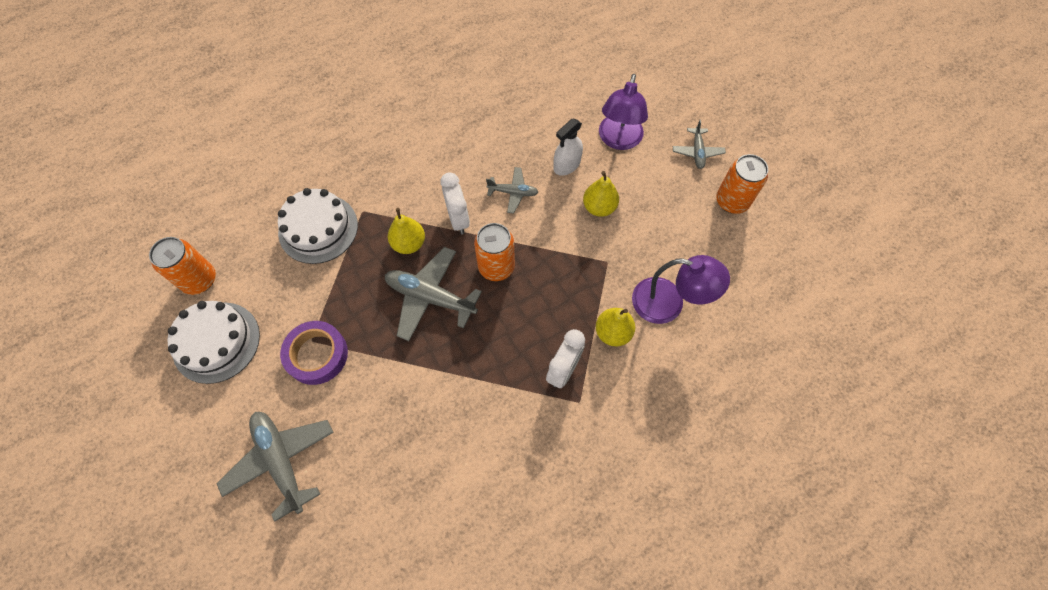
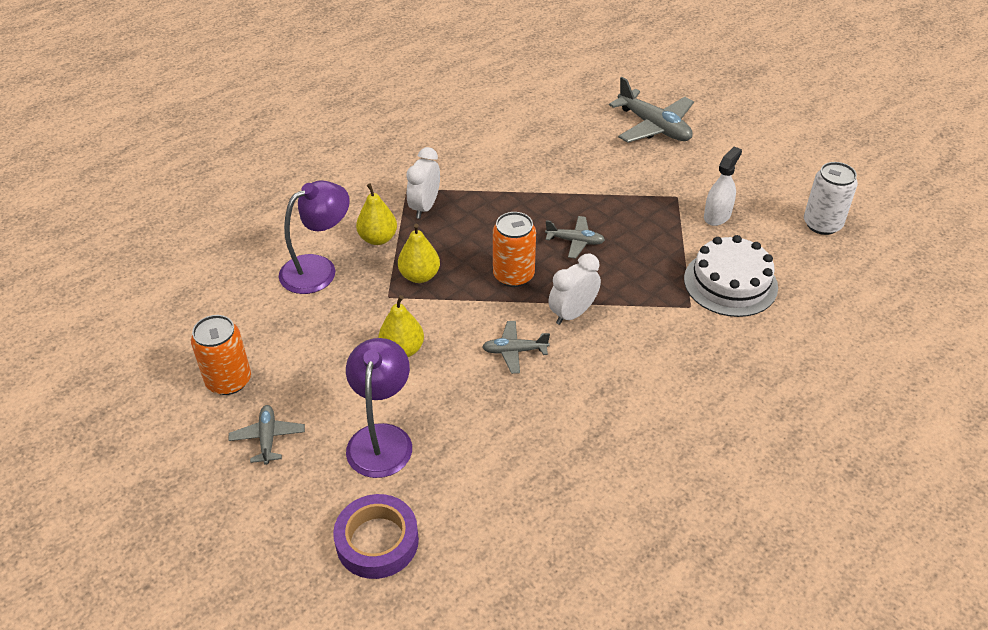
camera: 170 degrees right, 20 degrees down
orange can [149,237,216,295] -> white can [804,162,858,235]
white cake [167,301,260,384] -> none
purple tape [280,321,348,385] -> purple tape moved to [333,494,419,579]
grey plane [385,247,482,341] -> grey plane [545,216,605,259], size x0.56
yellow pear [388,208,425,254] -> yellow pear moved to [398,224,440,283]
white clock [440,172,470,234] -> white clock turned 75 degrees clockwise [549,254,601,325]
white spray bottle [554,119,583,176] -> white spray bottle moved to [704,146,742,226]
purple lamp [632,255,730,324] -> purple lamp turned 135 degrees clockwise [279,180,350,294]

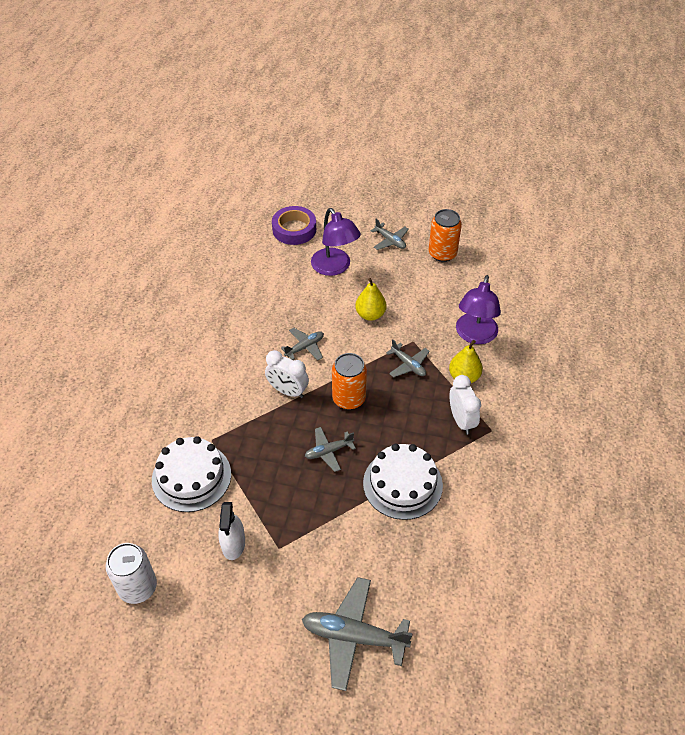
camera: 145 degrees right, 5 degrees up
yellow pear [398,224,440,283] -> grey plane [386,340,430,378]
white clock [549,254,601,325] -> white clock turned 105 degrees clockwise [265,350,309,398]
none -> white cake [363,444,443,520]

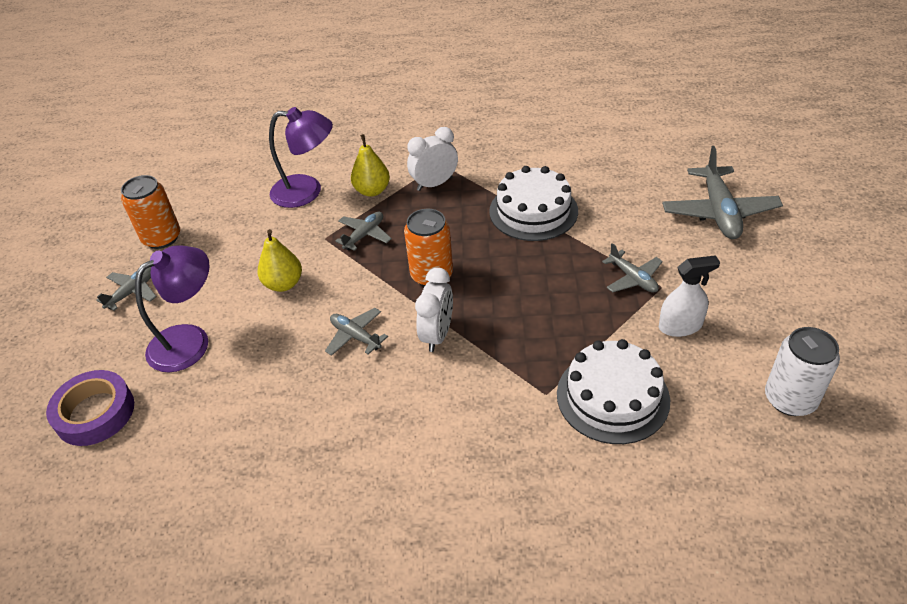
camera: 100 degrees left, 5 degrees down
grey plane [305,427,356,472] -> grey plane moved to [602,243,663,293]

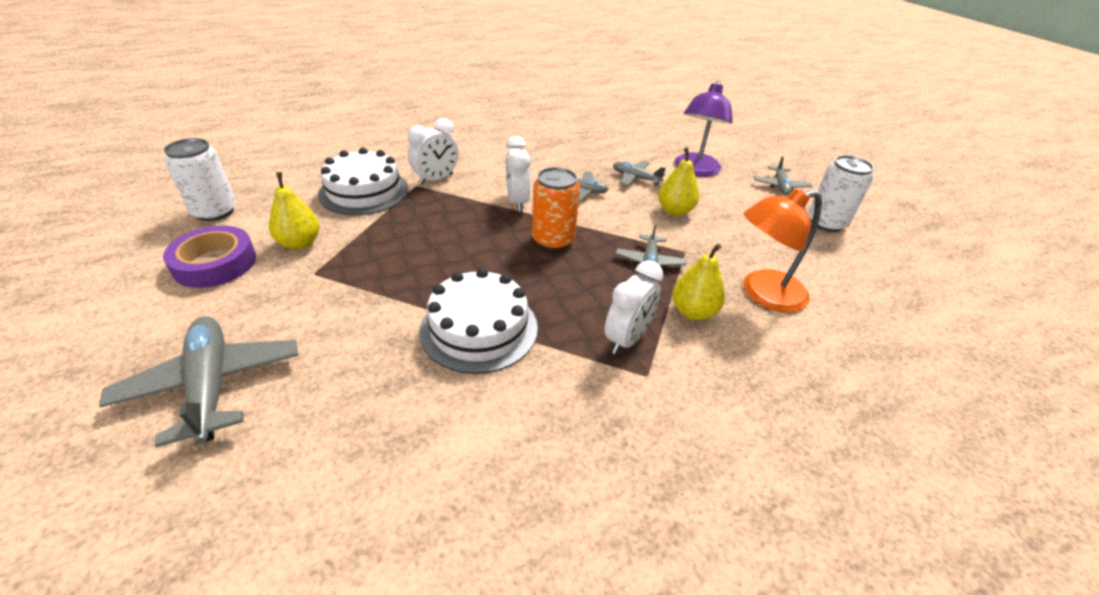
camera: 150 degrees right, 5 degrees down
purple tape [46,370,134,446] -> purple tape moved to [163,226,256,288]
orange can [121,175,180,249] -> white can [808,155,874,232]
purple lamp [269,107,333,208] -> orange lamp [744,188,822,313]
grey plane [602,243,663,293] -> grey plane moved to [613,161,666,186]
white spray bottle [659,255,720,337] -> yellow pear [269,172,320,249]
none -> white clock [408,118,459,185]

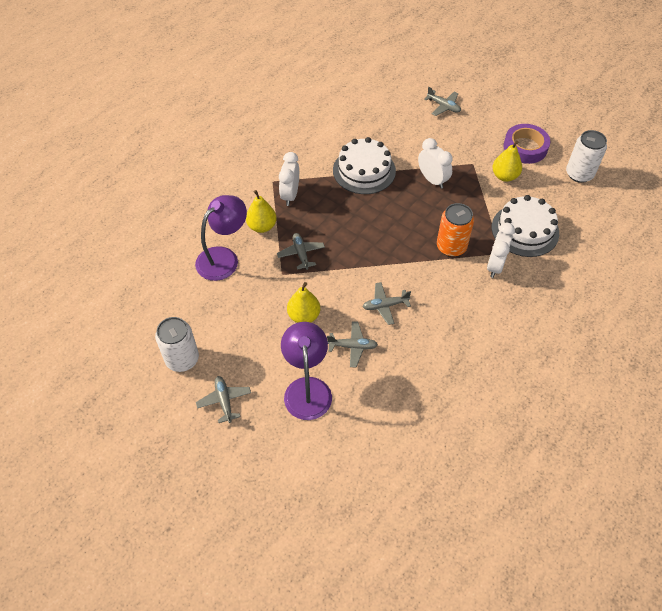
camera: 155 degrees right, 15 degrees up
grey plane [99,316,298,447] -> grey plane [424,87,461,116], size x0.56
white clock [506,136,531,212] -> white clock moved to [418,138,453,189]
orange can [532,167,580,251] -> orange can moved to [437,203,474,257]
orange lamp [744,188,822,313] -> purple lamp [195,195,247,281]

